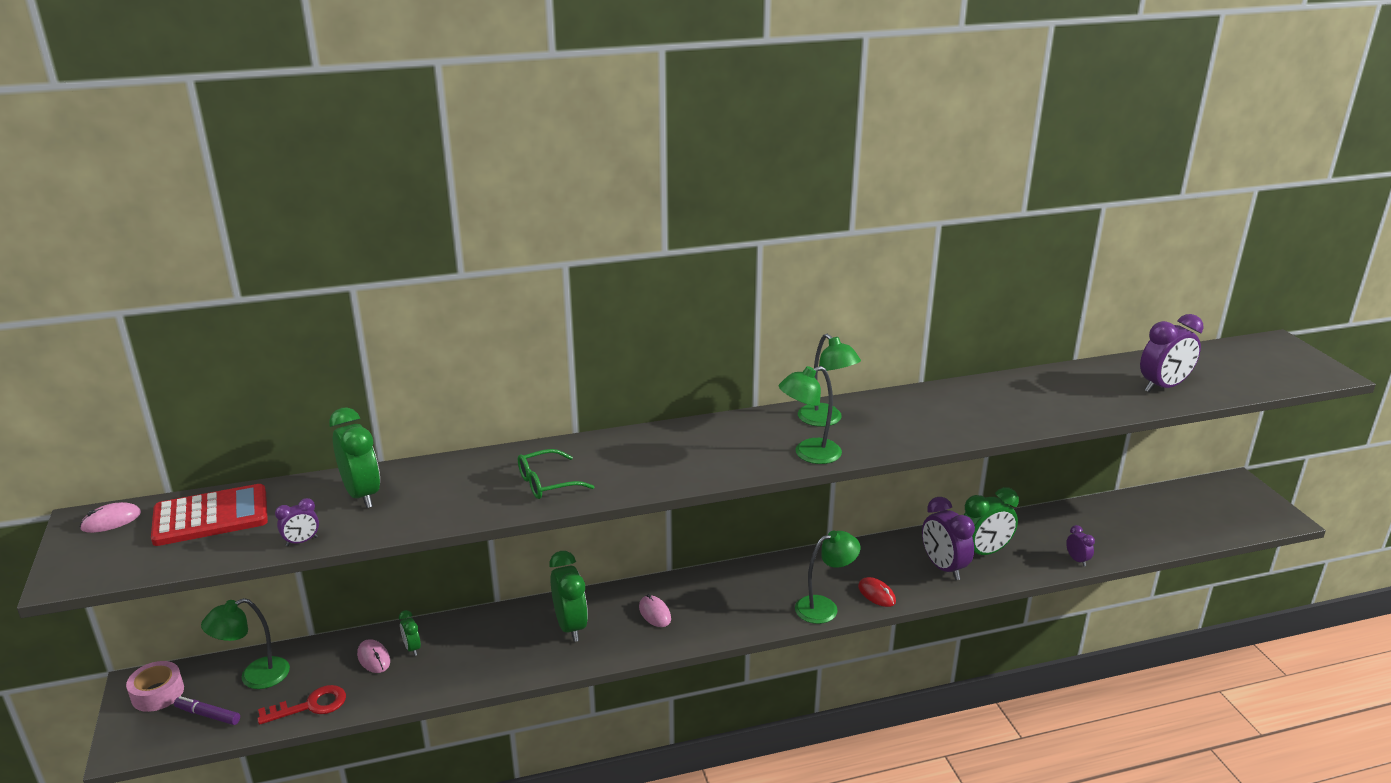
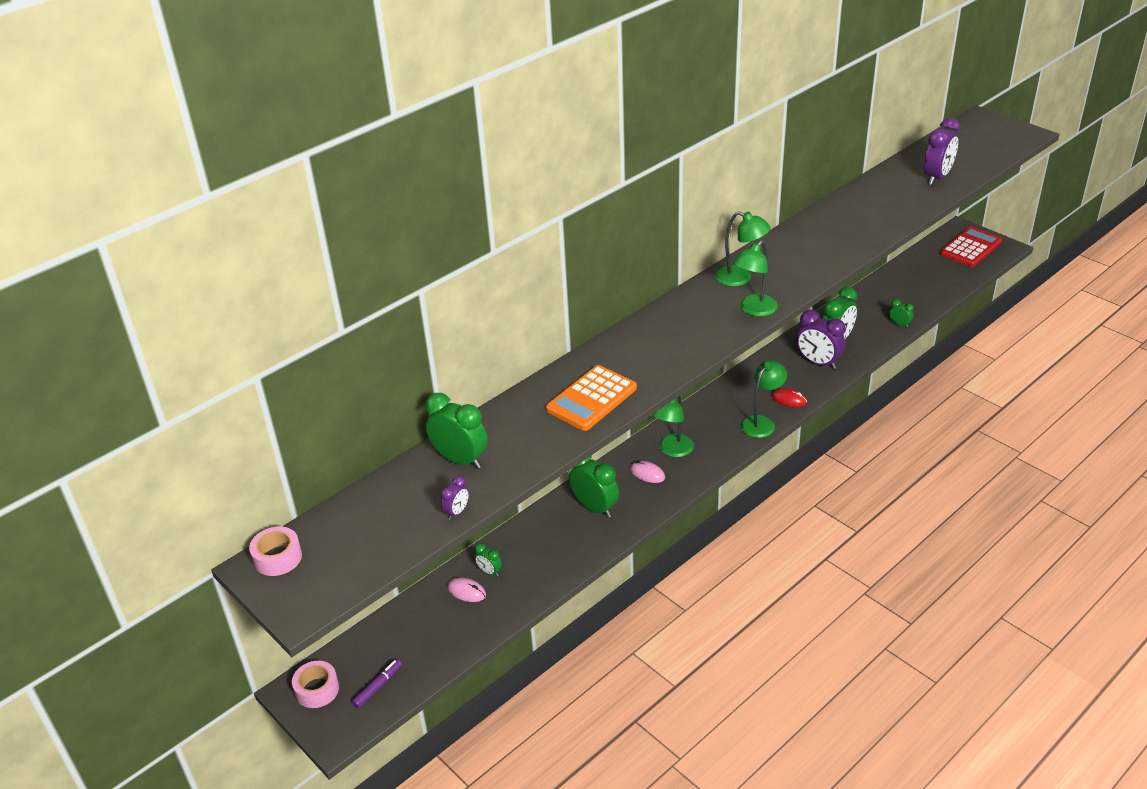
camera: 25 degrees left, 10 degrees up
pink mouse [80,502,141,533] -> pink tape [249,526,302,576]
red calculator [151,484,268,546] -> red calculator moved to [940,226,1002,267]
purple marker [174,696,240,725] -> purple marker turned 135 degrees clockwise [352,659,402,708]
green lamp [201,598,290,689] -> green lamp moved to [652,396,694,457]
red key [258,685,346,725] -> none
green glasses [518,449,595,499] -> orange calculator [546,365,637,431]
purple clock [1066,525,1095,566] -> green clock [889,299,914,328]

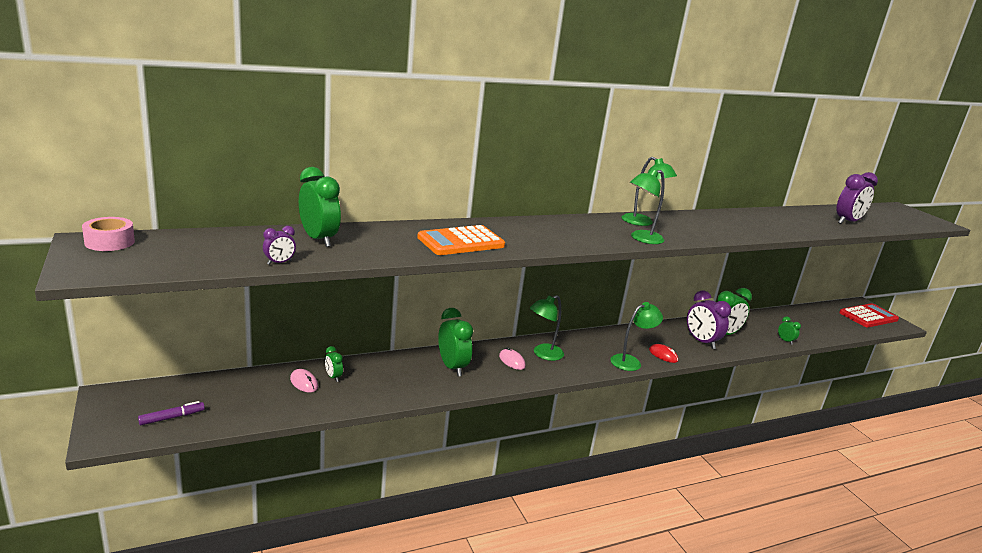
camera: 15 degrees right, 15 degrees down
pink tape [292,661,339,708] -> none

